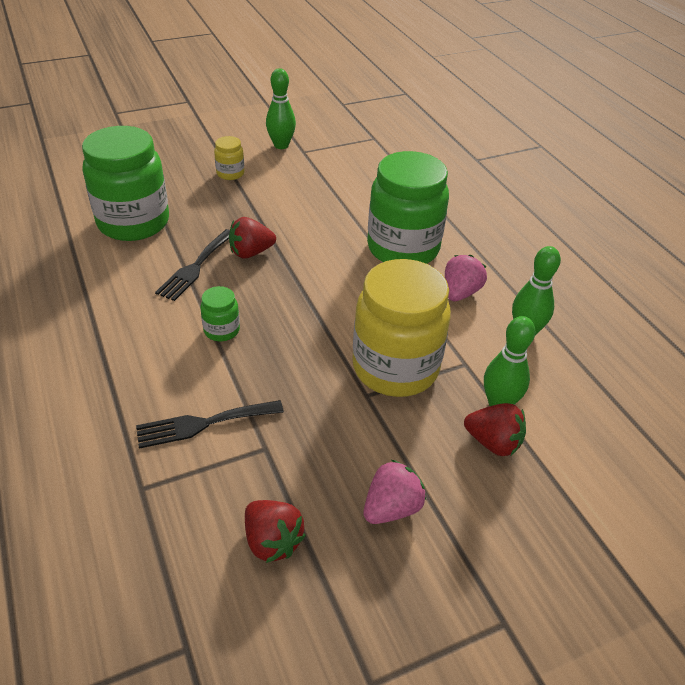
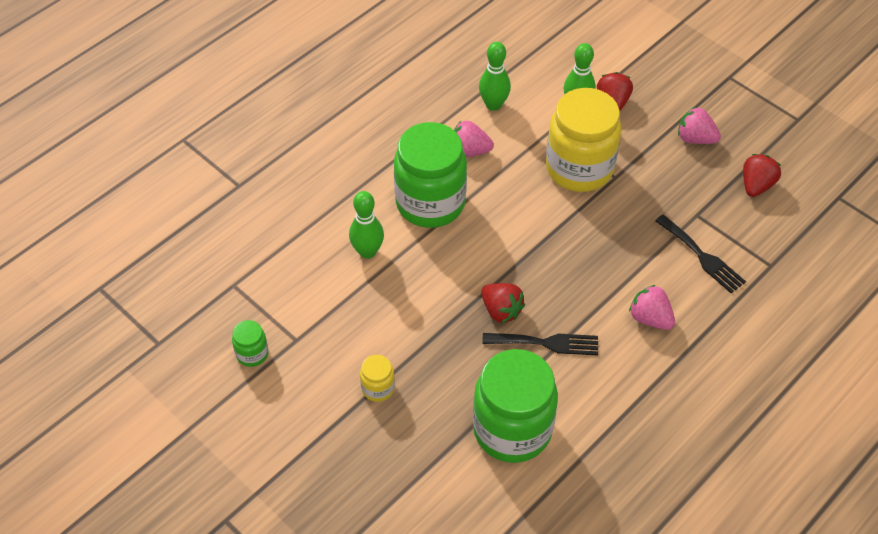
camera: 110 degrees left, 10 degrees up
green jar [200,286,240,341] -> green jar moved to [232,320,268,367]
green bowling pin [266,68,296,149] -> green bowling pin moved to [349,191,384,259]
none -> pink strawberry [629,285,675,330]

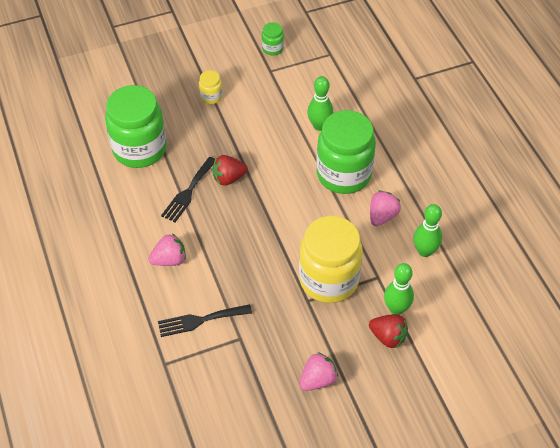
camera: 115 degrees right, 0 degrees up
red strawberry [743,154,781,197] -> none

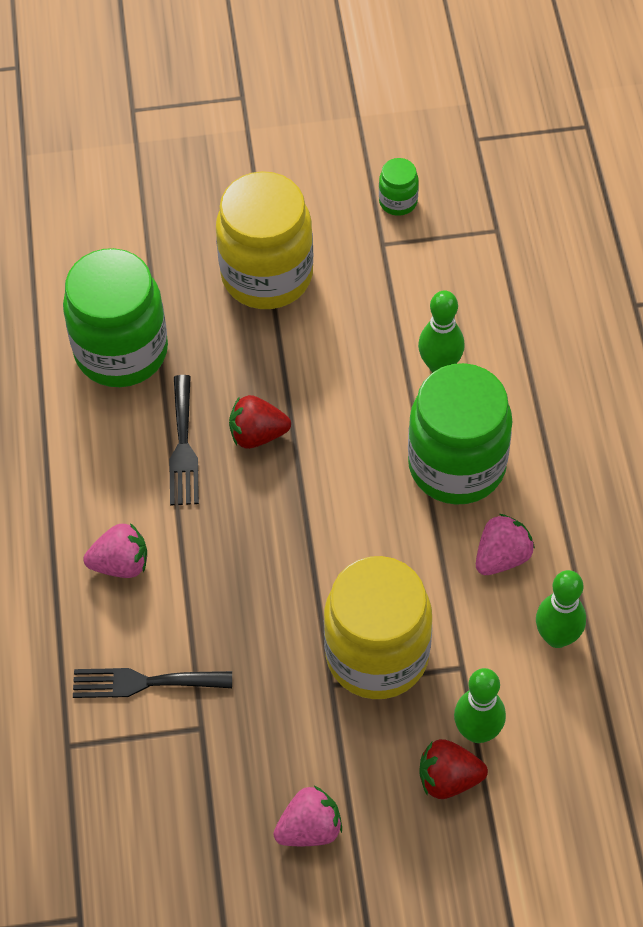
camera: 15 degrees right, 5 degrees up
black fork [161,157,215,222] -> black fork turned 45 degrees counterclockwise [169,375,199,506]
yellow jar [199,70,222,104] -> yellow jar [216,171,313,309], size x2.33
red strawberry [369,314,408,348] -> red strawberry turned 135 degrees clockwise [419,739,488,799]

